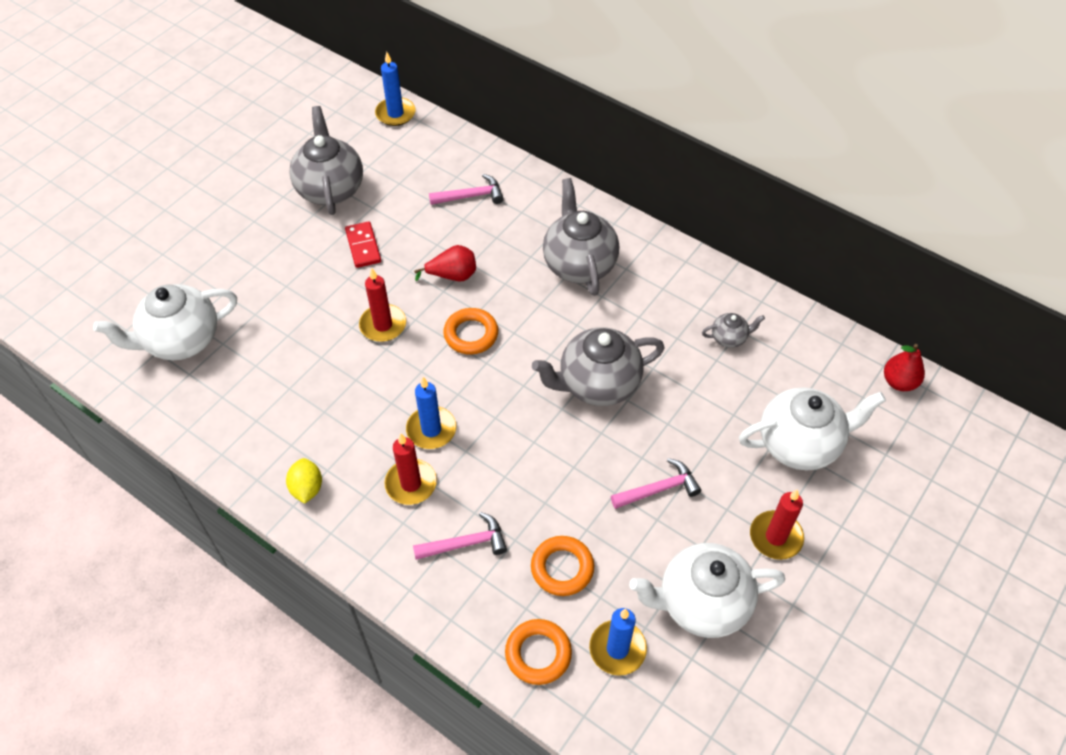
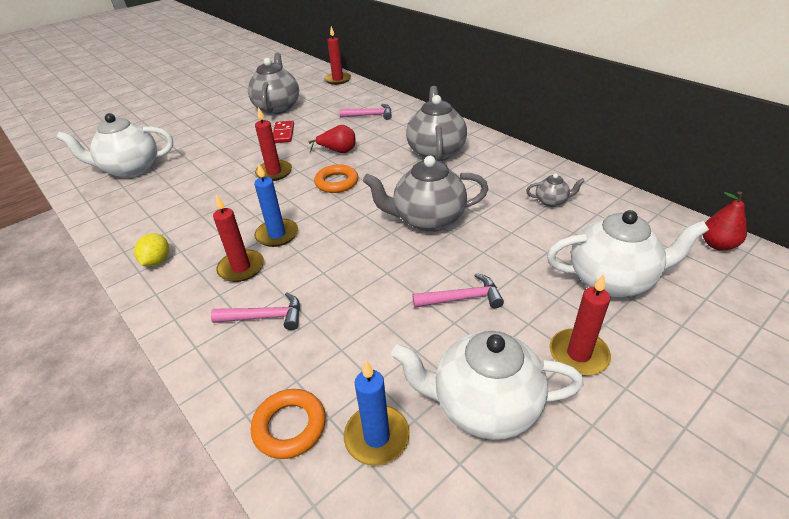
camera: 15 degrees right, 15 degrees down
blue candle [375,52,415,126] -> red candle [324,26,351,85]
orange ring [531,536,594,596] -> none

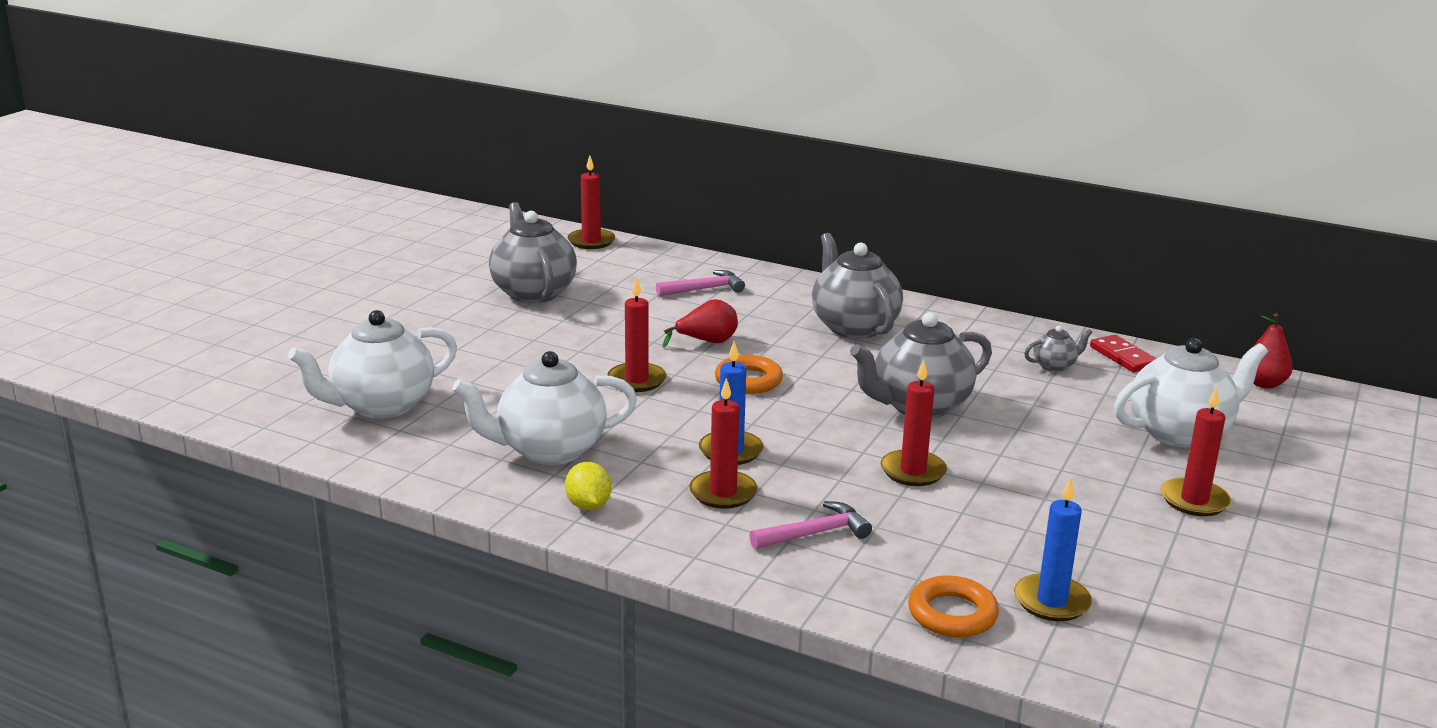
camera: 25 degrees left, 15 degrees down
red domino [273,121,294,143] -> red domino moved to [1090,335,1157,372]
white teapot [391,331,584,440] -> white teapot moved to [452,351,637,465]
pink hammer [413,273,504,308] -> none
none -> red candle [881,359,947,486]

